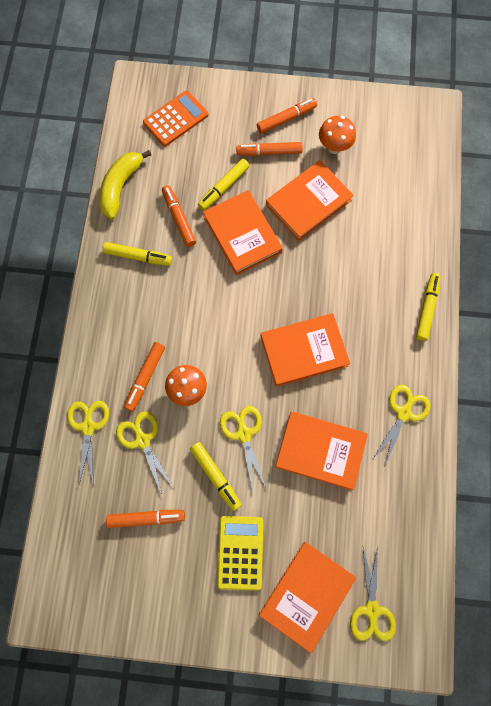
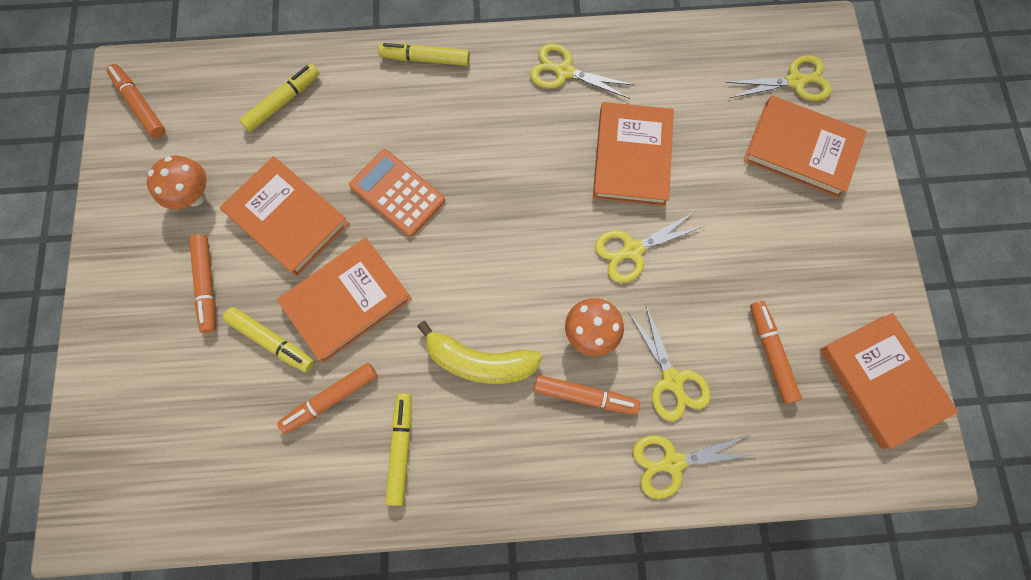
camera: 100 degrees left, 0 degrees up
yellow banana [99,150,151,219] -> yellow banana moved to [417,321,542,384]
yellow scissors [116,411,175,495] -> yellow scissors turned 75 degrees counterclockwise [628,304,711,421]
orange calculator [143,90,208,147] -> orange calculator moved to [349,149,445,237]
yellow marker [190,442,242,511] -> yellow marker moved to [239,64,320,132]
yellow calculator [217,516,263,591] -> none
orange marker [257,98,317,133] -> orange marker moved to [106,64,165,138]
orange book [261,313,350,387] -> orange book moved to [820,313,958,449]

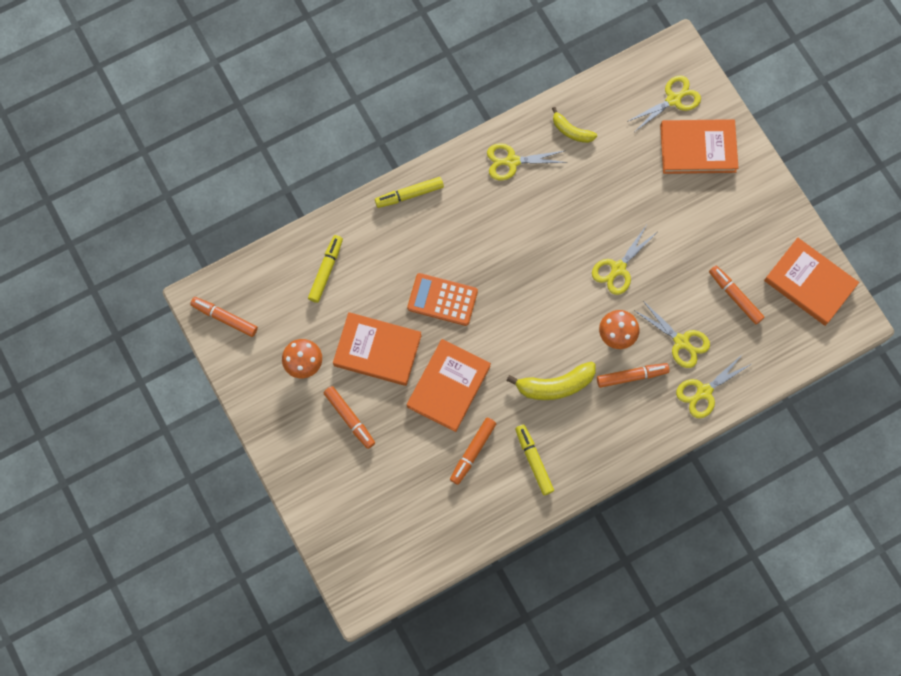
camera: 25 degrees left, 0 degrees up
yellow marker [223,307,315,373] -> none
orange book [593,102,674,206] -> none
none -> yellow banana [552,107,597,143]

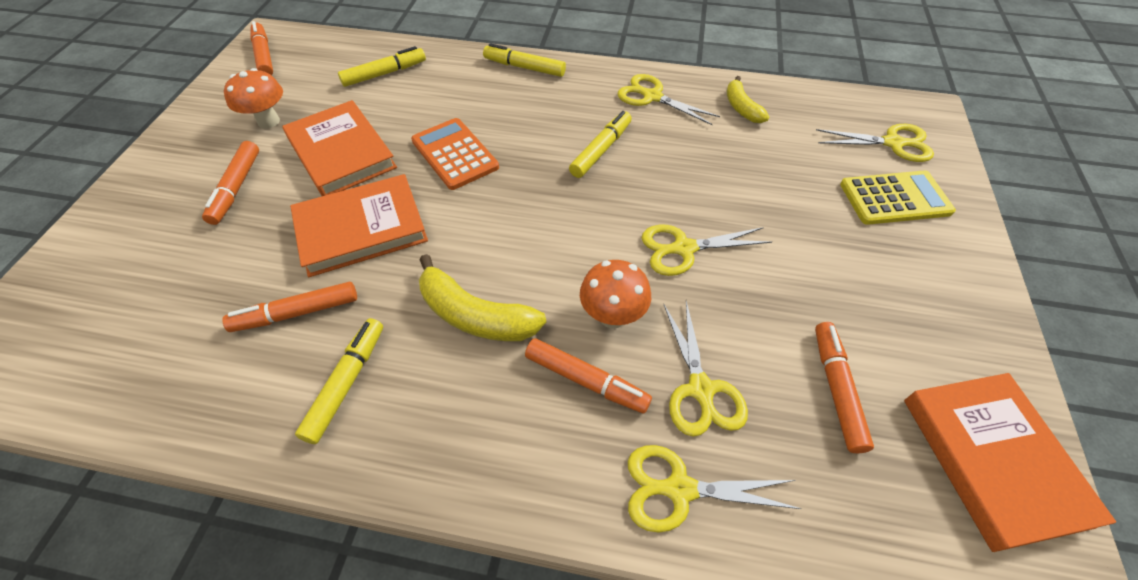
camera: 40 degrees right, 20 degrees down
orange book [660,119,738,174] -> yellow calculator [840,170,956,225]
none -> yellow marker [569,111,632,178]

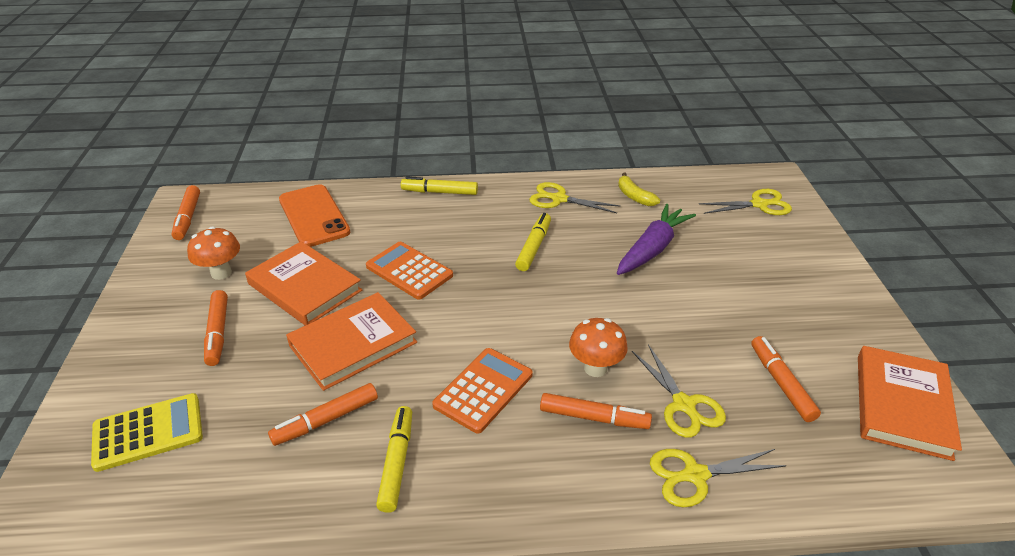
camera: 15 degrees left, 15 degrees down
orange marker [250,21,273,75] -> orange marker turned 150 degrees counterclockwise [172,185,200,240]
yellow marker [338,46,426,87] -> orange phone [279,184,350,247]
yellow banana [419,254,546,341] -> orange calculator [432,348,532,434]
yellow scissors [642,225,772,276] -> none
yellow calculator [840,170,956,225] -> yellow calculator moved to [91,393,203,472]
orange book [904,373,1116,552] -> orange book turned 45 degrees clockwise [858,346,962,461]
none -> purple carrot [617,204,696,275]

